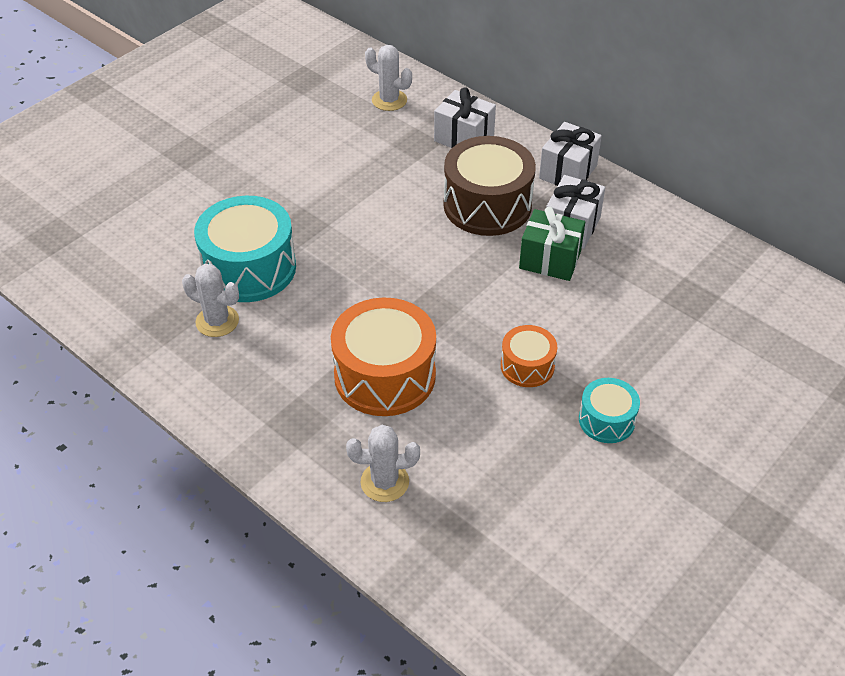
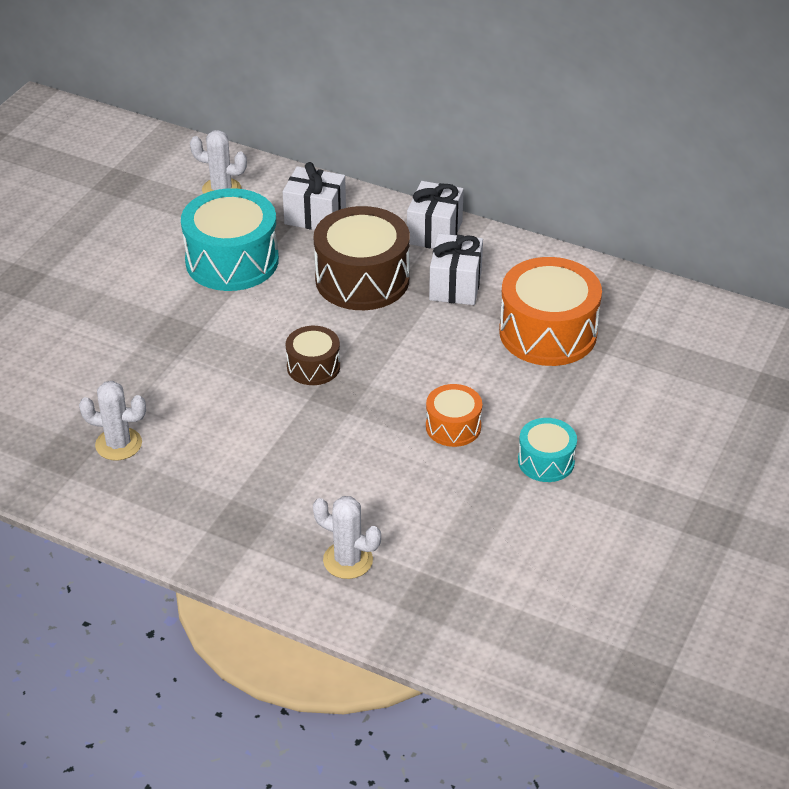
camera: 15 degrees left, 5 degrees down
turquoise drum [194,196,296,302] -> turquoise drum moved to [181,188,279,291]
orange drum [331,297,436,416] -> orange drum moved to [499,257,602,366]
white cactus [346,425,420,502] -> white cactus turned 45 degrees clockwise [313,496,381,579]
green gift [519,207,585,281] -> none
none -> brown drum [286,326,340,385]

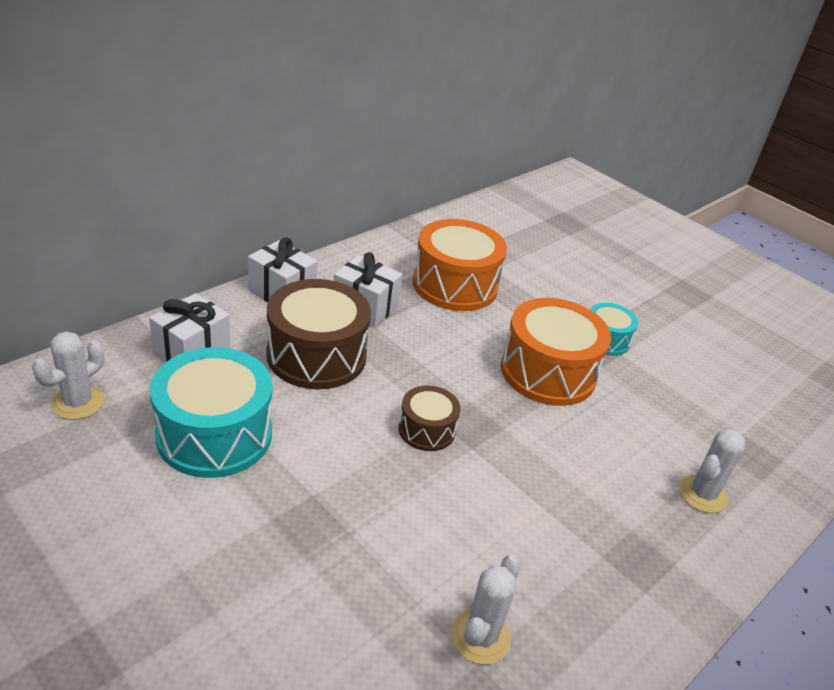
camera: 75 degrees left, 5 degrees down
orange drum [426,384,482,447] -> orange drum [501,298,611,406], size x1.87

